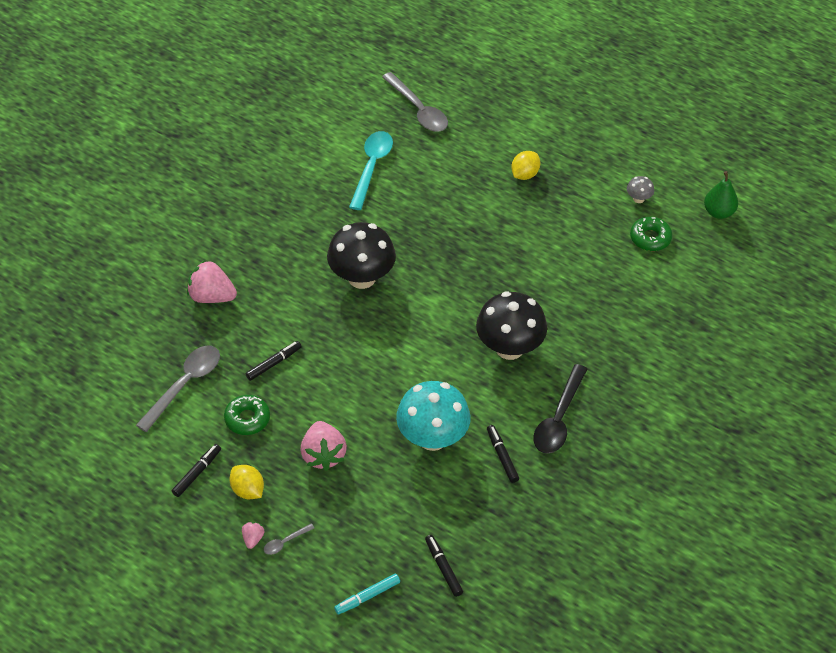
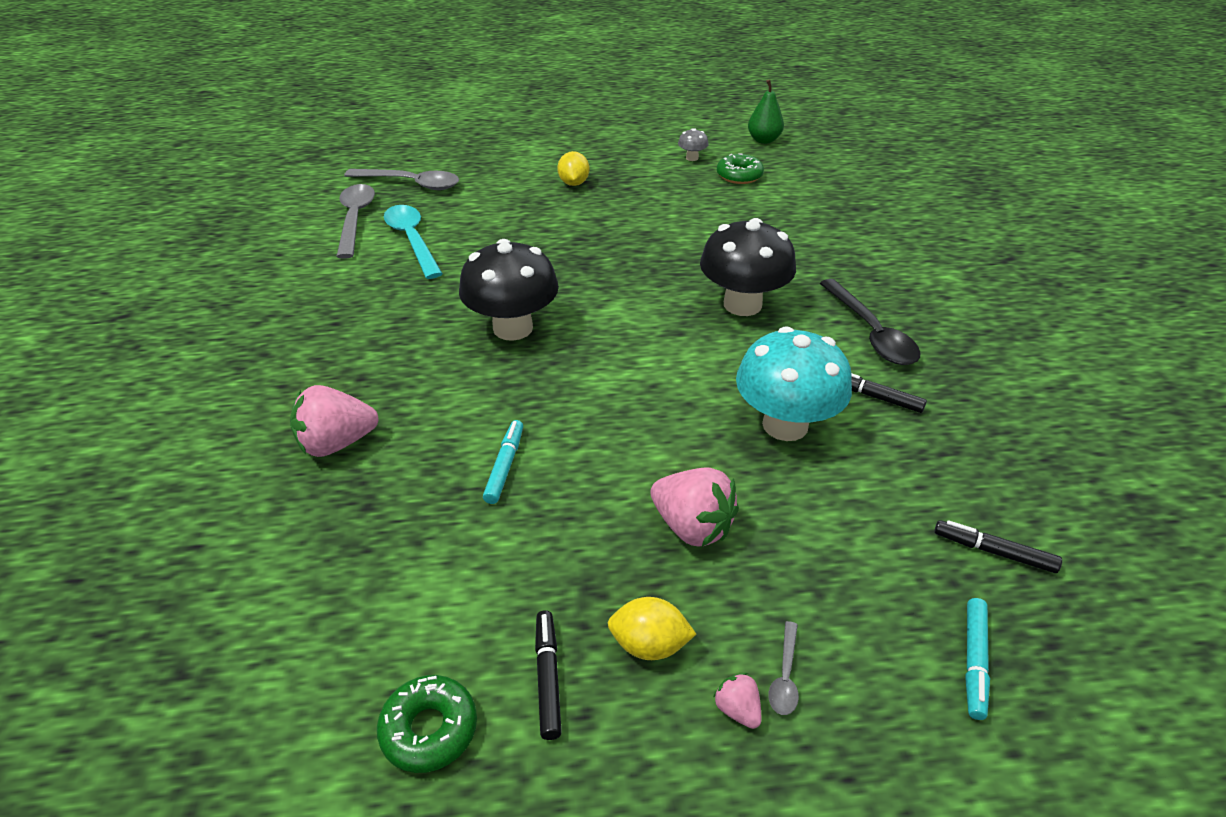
camera: 40 degrees left, 10 degrees down
grey spoon [136,346,220,432] -> grey spoon moved to [336,184,375,259]
green donut [224,395,270,435] -> green donut moved to [377,675,477,773]
black marker [246,341,302,381] -> turquoise marker [483,420,523,504]

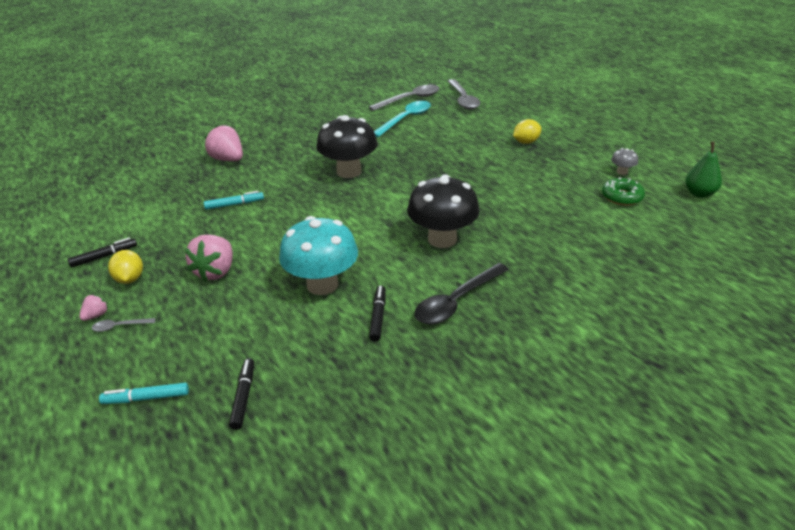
camera: 65 degrees right, 5 degrees down
green donut [377,675,477,773] -> none

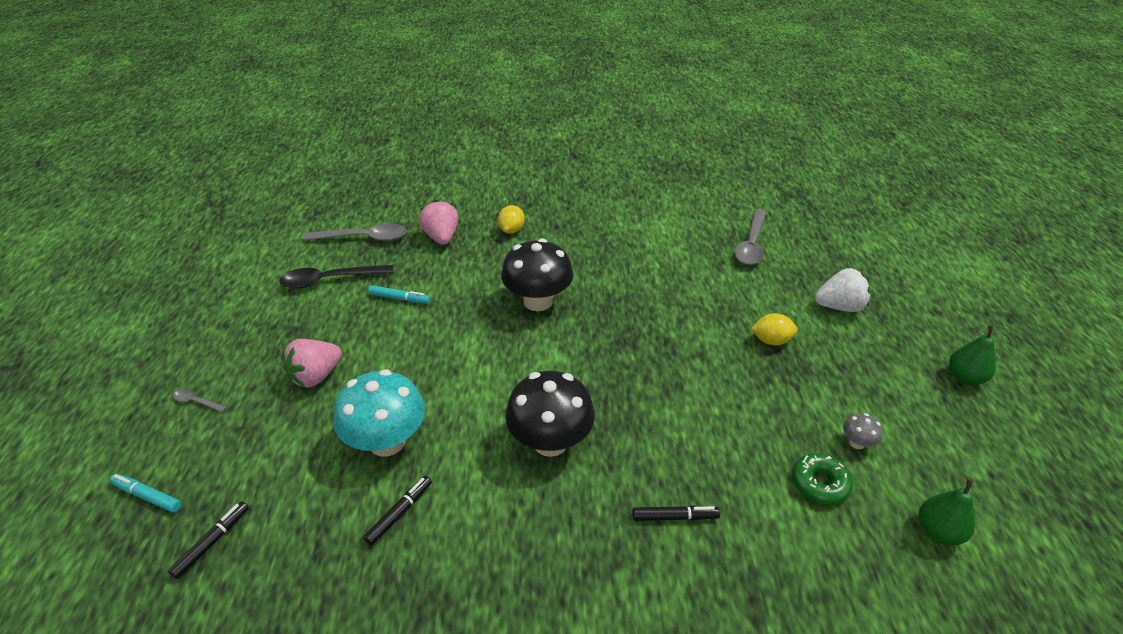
camera: 30 degrees right, 5 degrees up
black marker [67,238,137,268] -> black marker moved to [632,505,720,521]
pink strawberry [79,295,108,321] -> none
yellow lemon [108,250,143,284] -> yellow lemon moved to [498,205,525,233]
grey spoon [369,85,439,111] -> grey spoon moved to [303,223,406,241]
turquoise spoon [374,101,431,137] -> none
black spoon [414,263,509,325] -> black spoon moved to [279,265,394,289]
none -> white strawberry [815,268,870,312]
none -> green pear [949,325,996,385]

